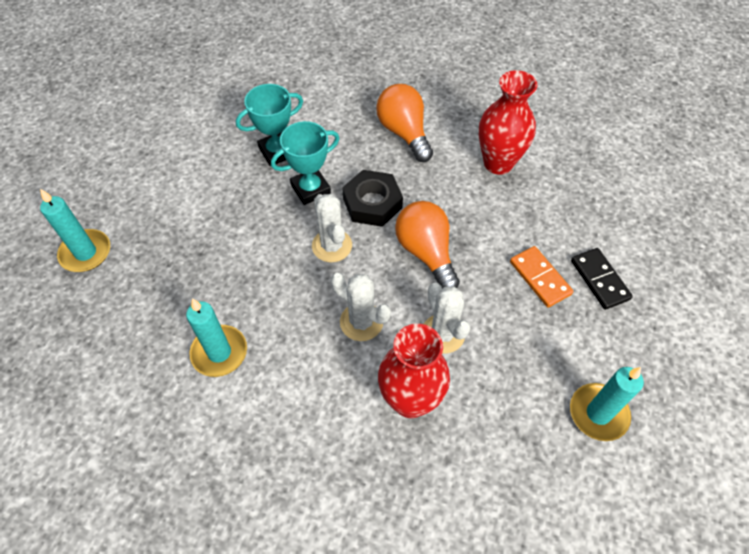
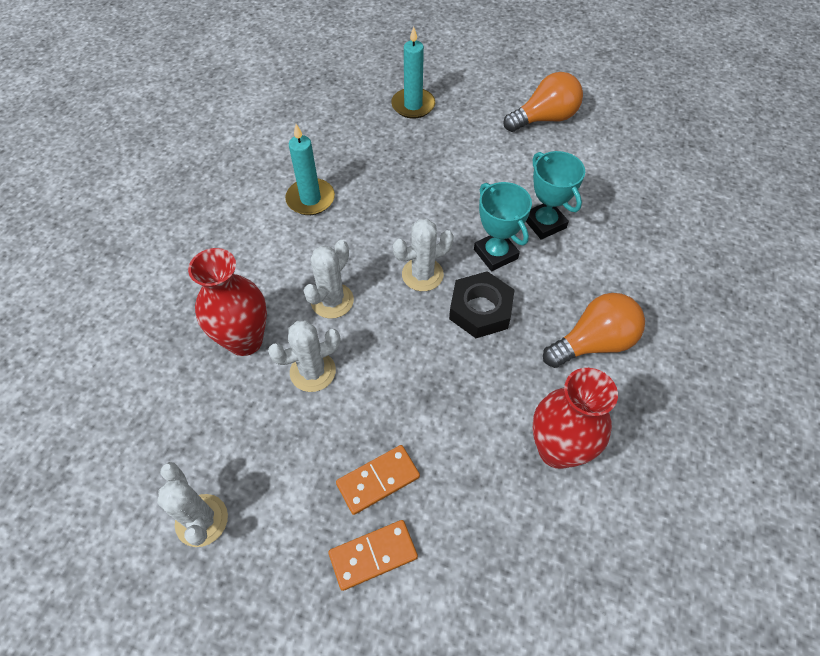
camera: 90 degrees right, 0 degrees up
orange light bulb [395,201,460,289] -> orange light bulb moved to [503,72,583,132]
turquoise candle [570,367,644,441] -> white cactus [157,462,228,547]
black domino [571,248,633,310] -> orange domino [328,520,418,591]

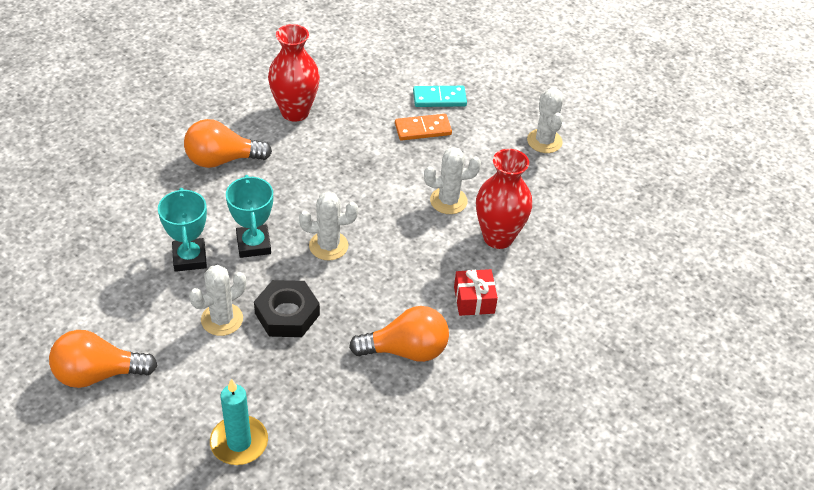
camera: 165 degrees left, 10 degrees down
turquoise candle [285,124,335,215] -> orange light bulb [349,306,449,362]
white cactus [303,240,354,319] -> white cactus moved to [189,265,246,336]
orange domino [328,520,418,591] -> turquoise domino [413,86,467,107]
black nut [449,271,514,338] -> black nut moved to [254,280,320,337]
none -> red gift [454,269,498,316]

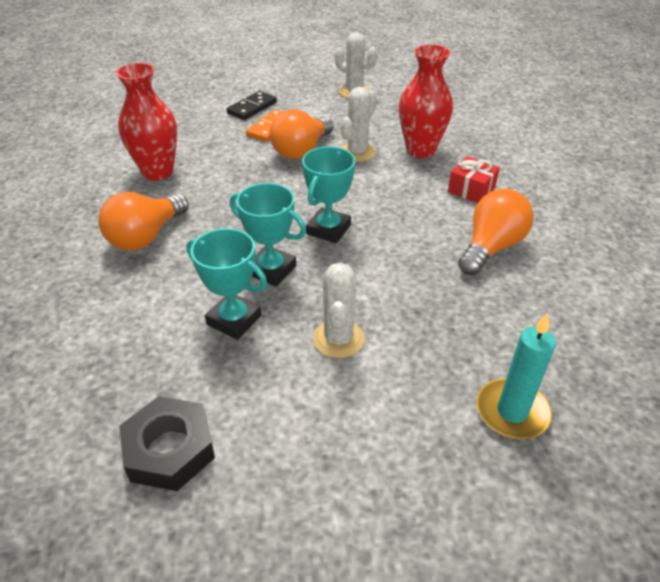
camera: 45 degrees left, 5 degrees down
orange light bulb [49,330,157,388] -> orange light bulb moved to [270,109,334,159]
black nut [254,280,320,337] -> black nut moved to [119,396,215,491]
white cactus [299,191,358,261] -> turquoise trophy [302,146,355,243]
turquoise domino [413,86,467,107] -> black domino [226,91,277,120]

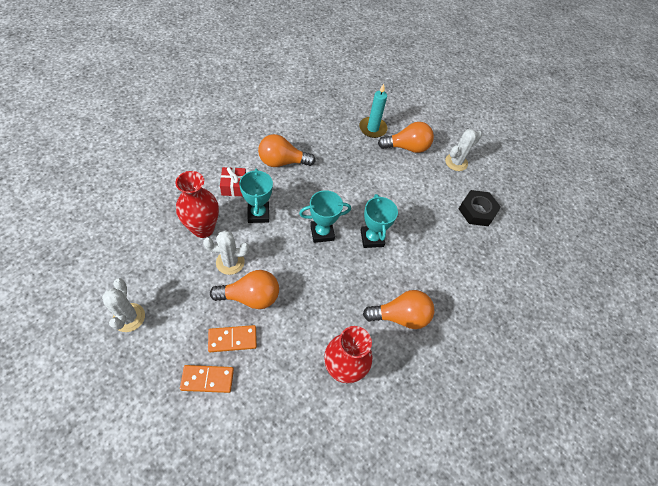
camera: 135 degrees left, 15 degrees up
turquoise trophy [186,228,267,340] -> turquoise trophy moved to [239,169,273,223]
black domino [226,91,277,120] -> orange domino [180,365,234,393]
white cactus [313,262,365,358] -> white cactus moved to [445,129,482,171]
none -> orange light bulb [378,122,434,153]

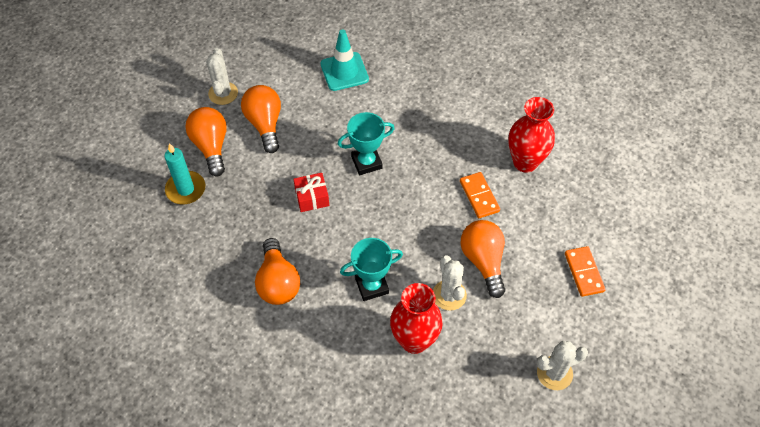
camera: 95 degrees left, 0 degrees up
orange domino [208,325,257,352] -> orange domino moved to [460,172,500,218]
red gift [220,167,246,196] -> red gift moved to [293,173,329,212]
turquoise trophy [299,190,351,243] -> none
orange light bulb [363,290,434,329] -> orange light bulb moved to [241,85,281,153]
white cactus [445,129,482,171] -> white cactus turned 45 degrees clockwise [206,48,238,105]
black nut [459,190,501,226] -> none
none -> turquoise traffic cone [320,29,369,91]

